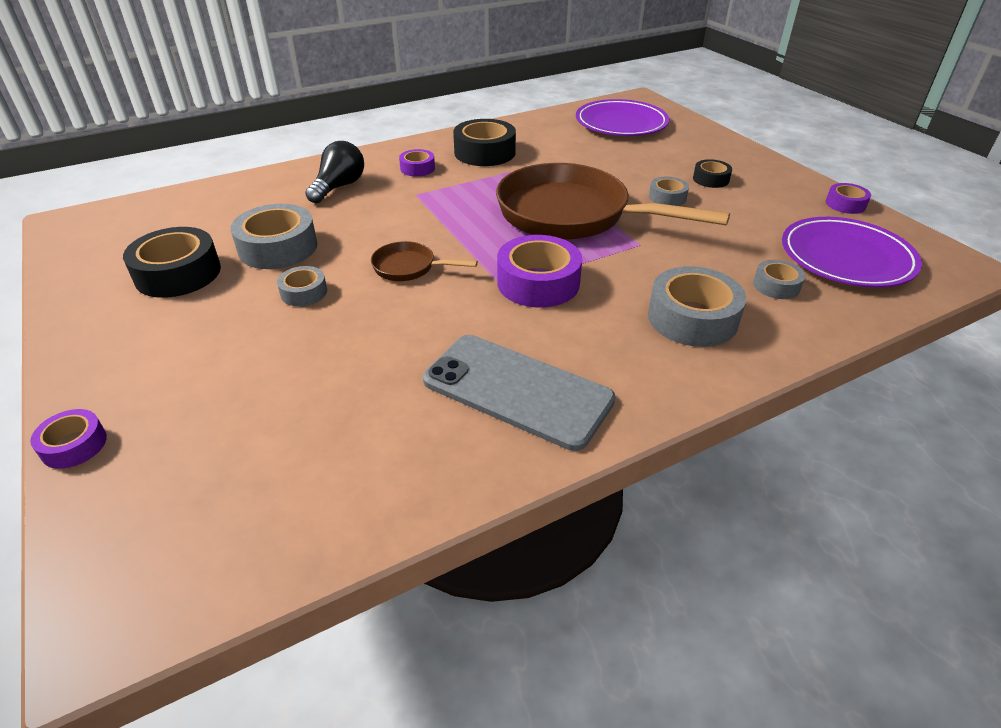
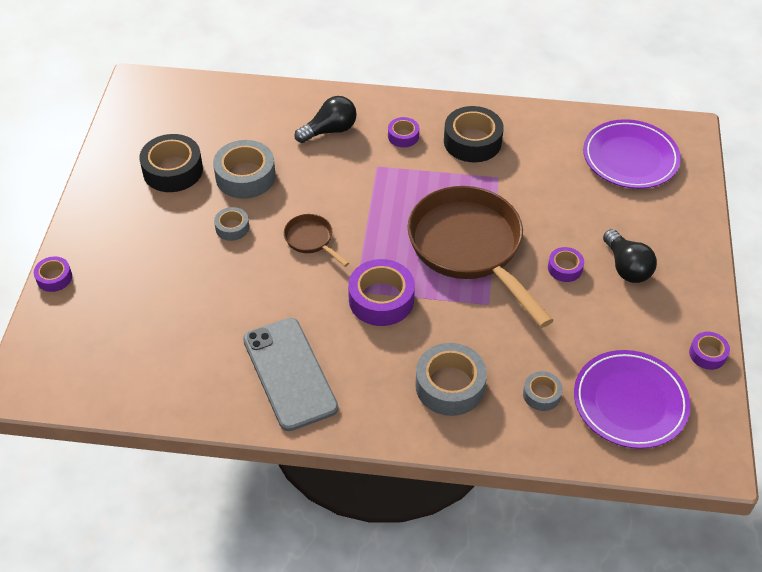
camera: 35 degrees right, 10 degrees up
grey tape [649,177,689,206] -> purple tape [548,247,584,282]
black tape [693,159,732,188] -> black light bulb [603,229,657,283]

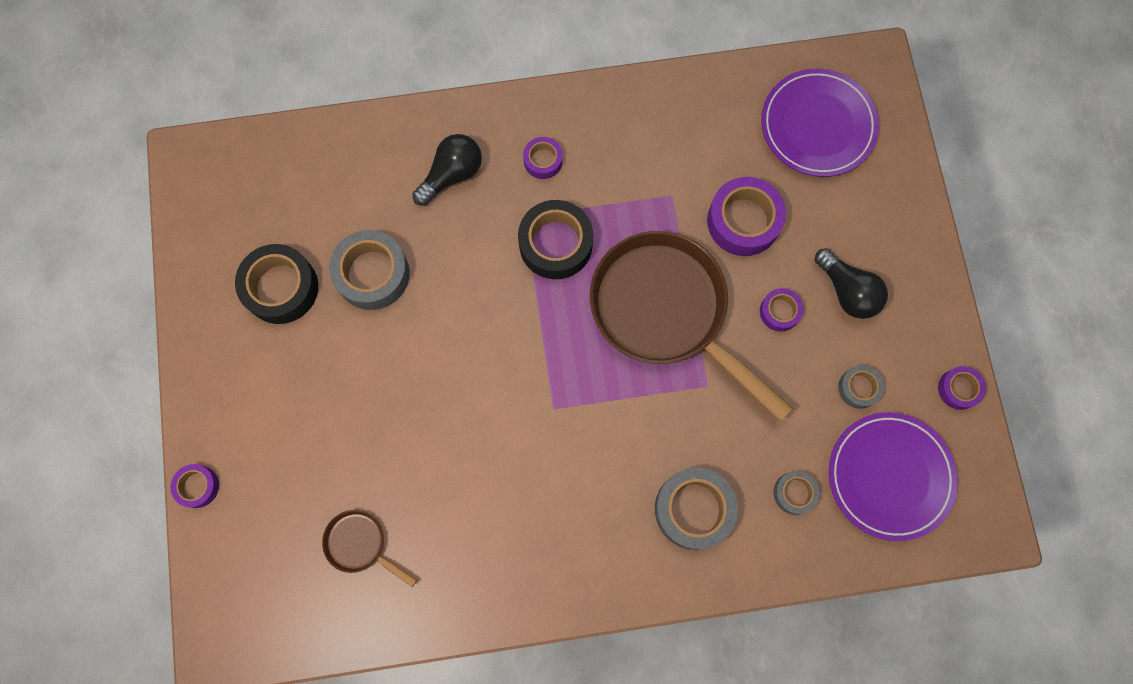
camera: 15 degrees left, 25 degrees up
grey tape [214,207,249,241] -> grey tape moved to [838,365,884,409]
grey phone [243,318,338,431] -> none
brown pan [284,214,349,267] -> brown pan moved to [322,510,417,587]
purple tape [348,259,415,326] -> purple tape moved to [707,177,786,256]
black tape [444,106,504,162] -> black tape moved to [518,200,593,279]

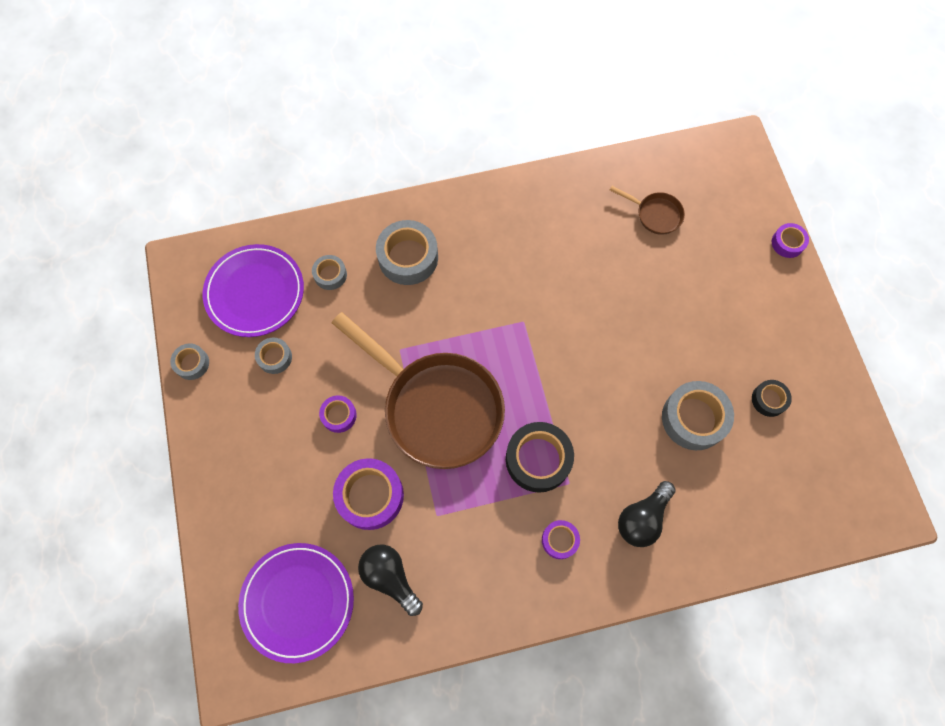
camera: 175 degrees right, 5 degrees down
black tape [235,244,318,324] -> black tape [752,380,792,417], size x0.54
black light bulb [814,248,888,319] -> black light bulb moved to [358,545,423,616]
purple tape [938,366,986,410] -> grey tape [170,343,209,380]

